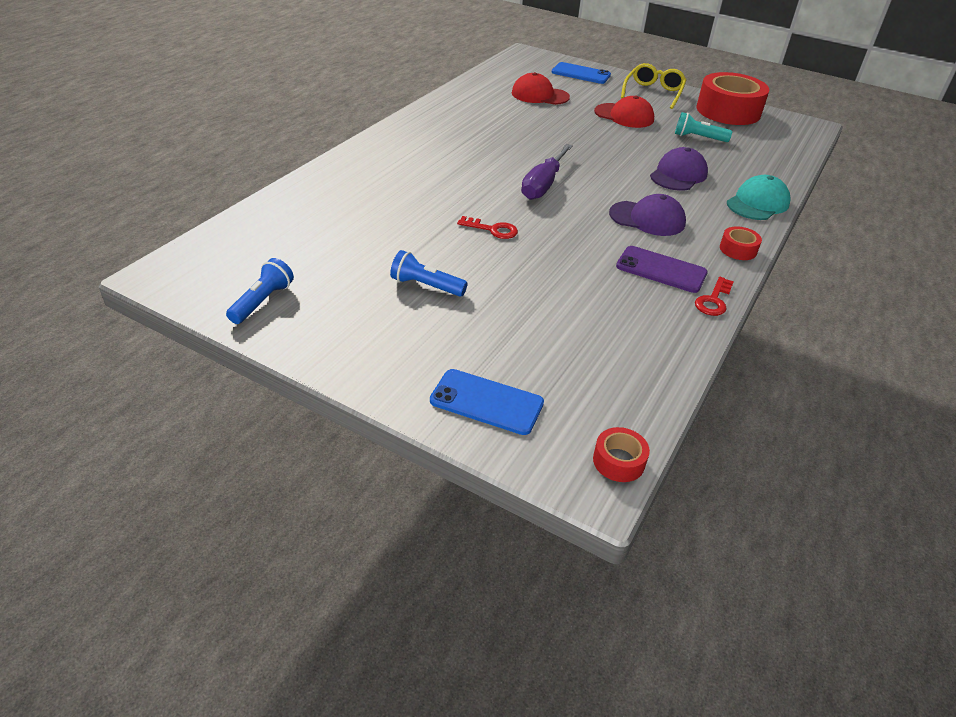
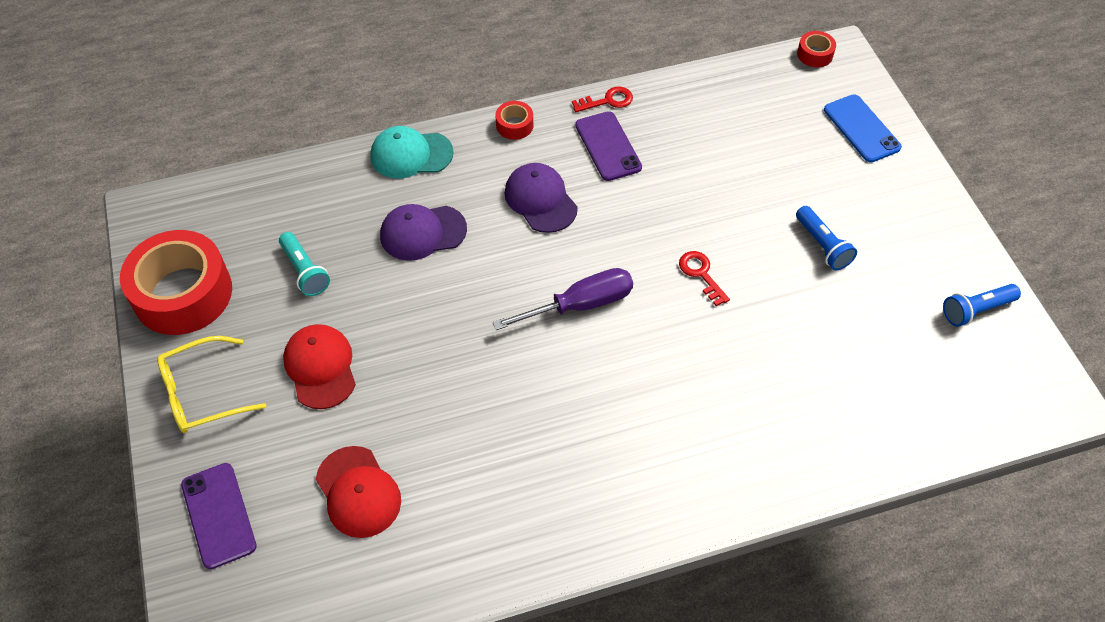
camera: 135 degrees left, 15 degrees up
blue phone [552,62,611,84] -> purple phone [181,463,257,569]

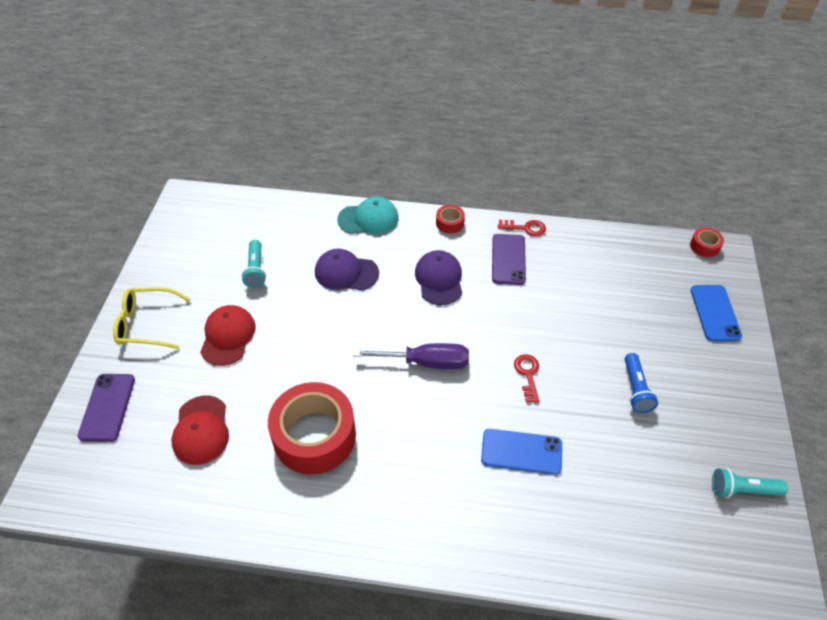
camera: 25 degrees right, 5 degrees down
red tape [120,230,232,335] -> red tape moved to [268,382,356,474]
turquoise cap [370,126,454,179] -> turquoise cap turned 150 degrees clockwise [337,197,399,234]
blue flashlight [943,284,1021,327] -> turquoise flashlight [712,468,788,498]
none -> blue phone [481,429,562,475]

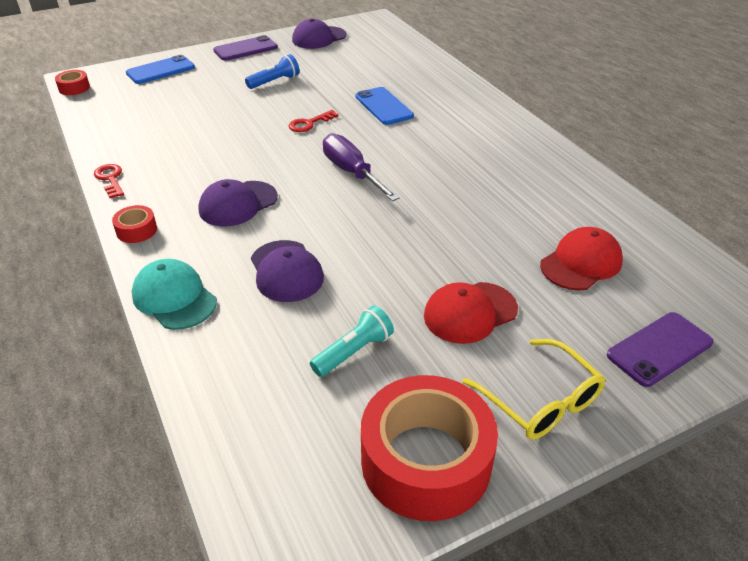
camera: 125 degrees left, 10 degrees down
red tape [268,382,356,474] -> red tape moved to [361,375,498,521]
purple phone [492,234,526,285] -> purple phone moved to [213,35,278,61]
turquoise flashlight [712,468,788,498] -> purple cap [292,19,347,49]

